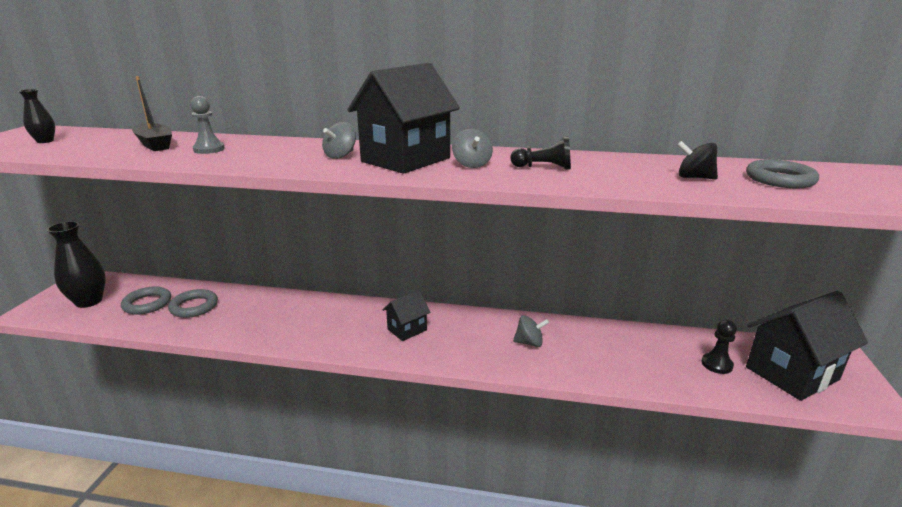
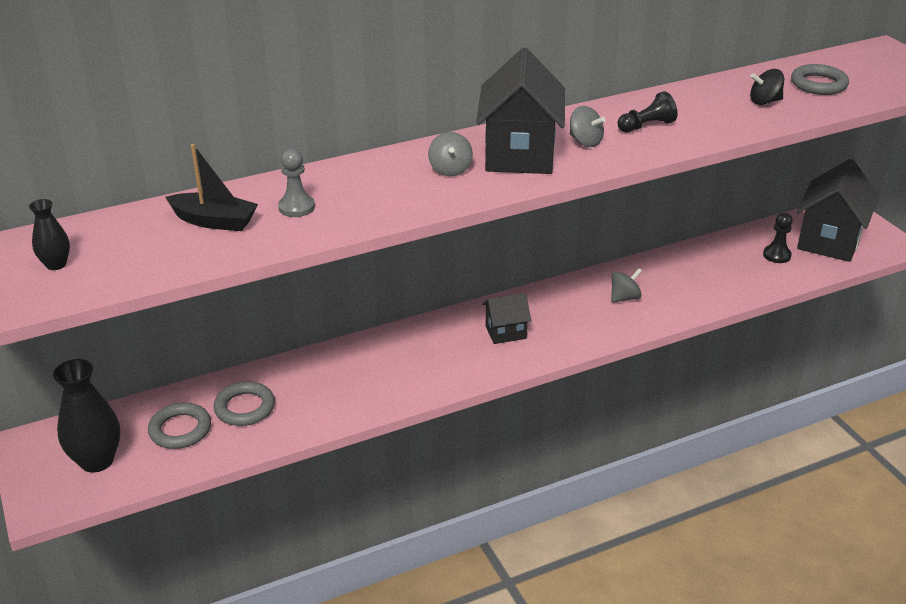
camera: 35 degrees left, 10 degrees up
black house [383,290,430,341] -> black house turned 60 degrees clockwise [482,293,531,344]

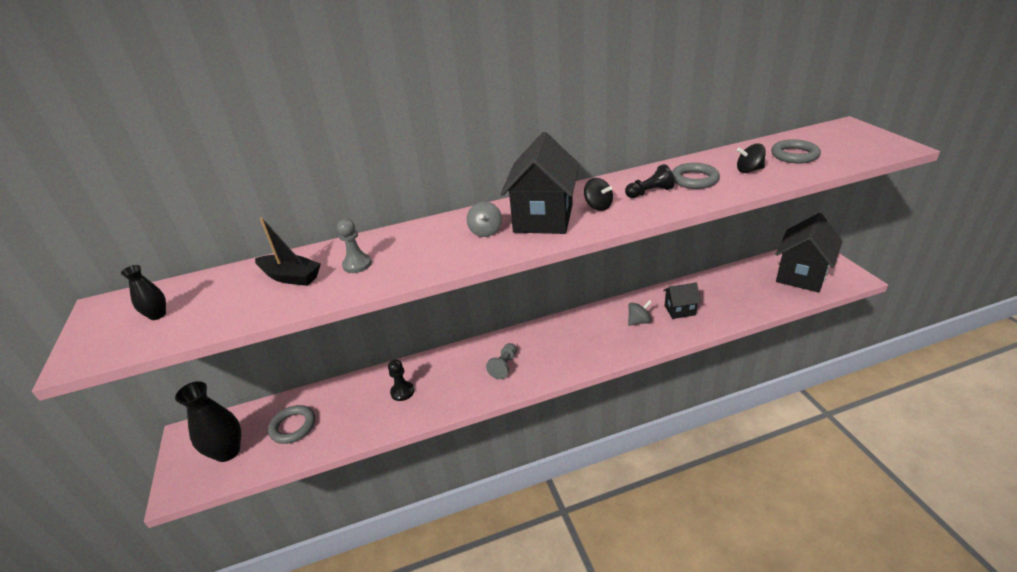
camera: 10 degrees right, 0 degrees up
grey ring [214,382,275,426] -> grey ring moved to [672,163,720,189]
black house [482,293,531,344] -> black house moved to [663,283,701,319]
grey spinning top [570,106,606,147] -> black spinning top [584,178,613,211]
black pawn [763,213,793,263] -> black pawn moved to [388,359,414,401]
none -> grey pawn [486,343,517,379]

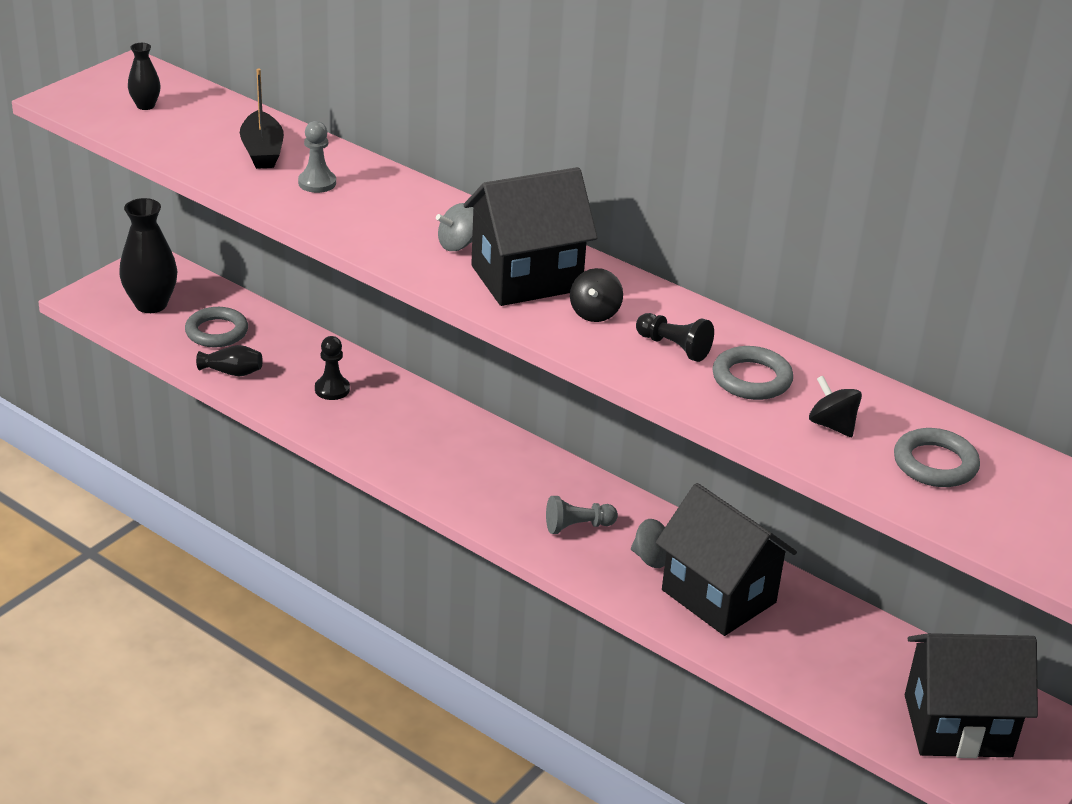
camera: 50 degrees right, 0 degrees up
grey pawn [486,343,517,379] -> grey pawn moved to [546,496,618,534]
black house [663,283,701,319] -> black house [656,483,797,636], size x1.92
none -> black vase [196,345,263,376]

